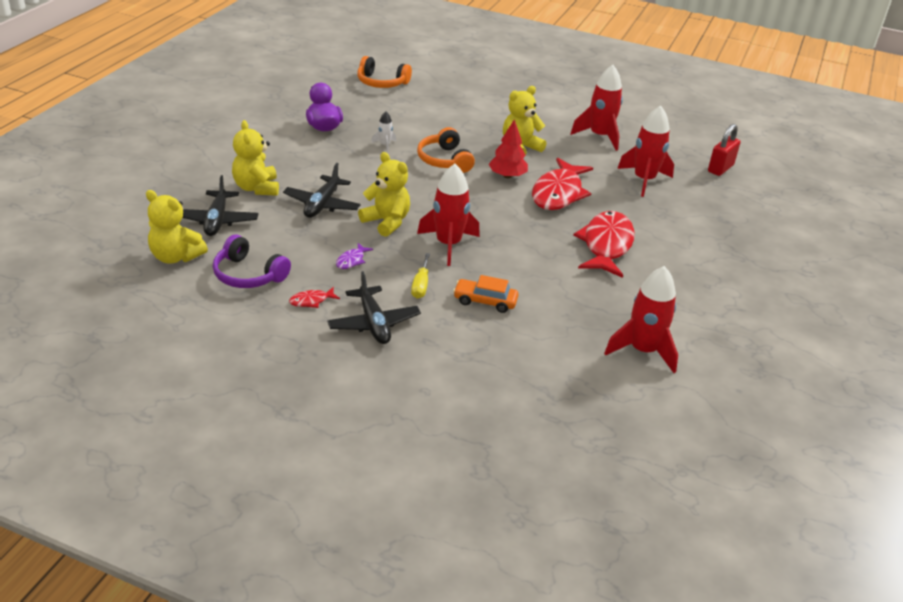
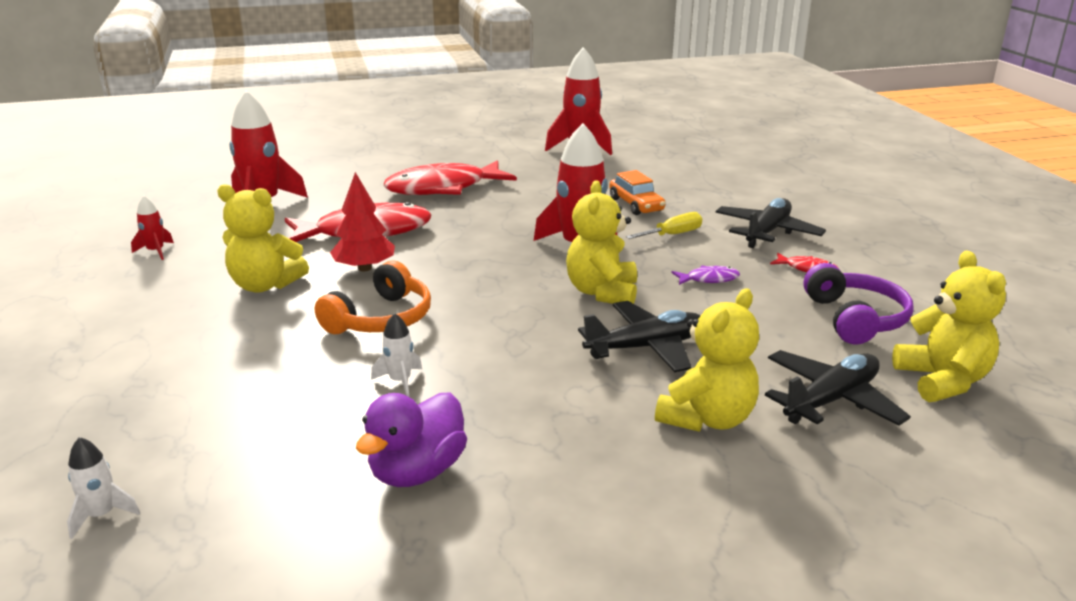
camera: 125 degrees left, 10 degrees down
orange headphones [357,56,412,88] -> white rocket [67,437,140,539]
red rocket [570,65,623,151] -> red rocket [131,196,174,260], size x0.47
red padlock [708,124,740,176] -> none

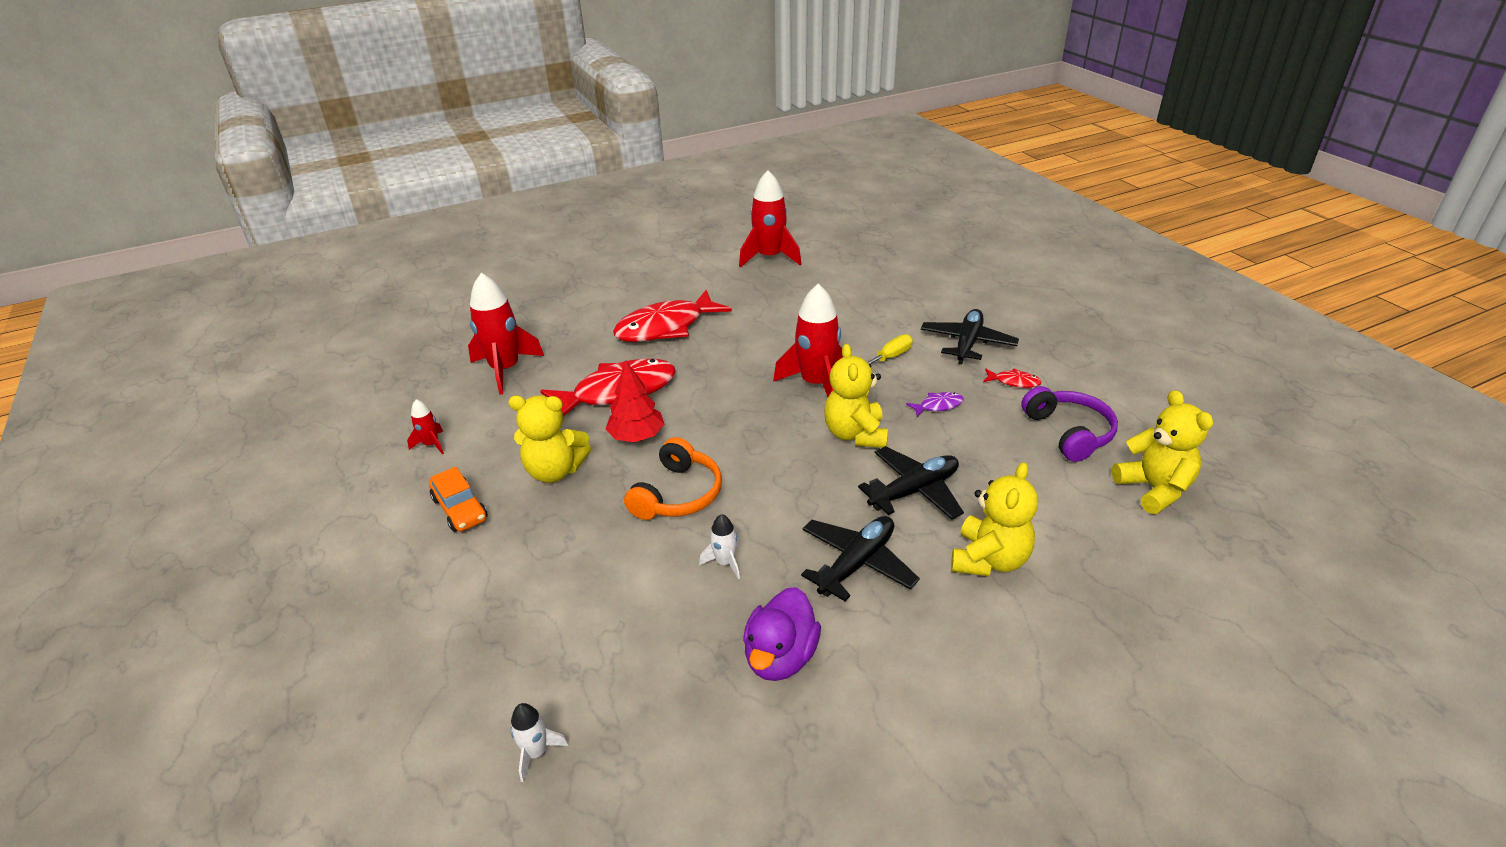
camera: 10 degrees left, 10 degrees up
orange car [609,170,666,215] -> orange car moved to [429,467,487,532]
black plane [765,350,911,426] -> black plane moved to [801,516,920,601]

